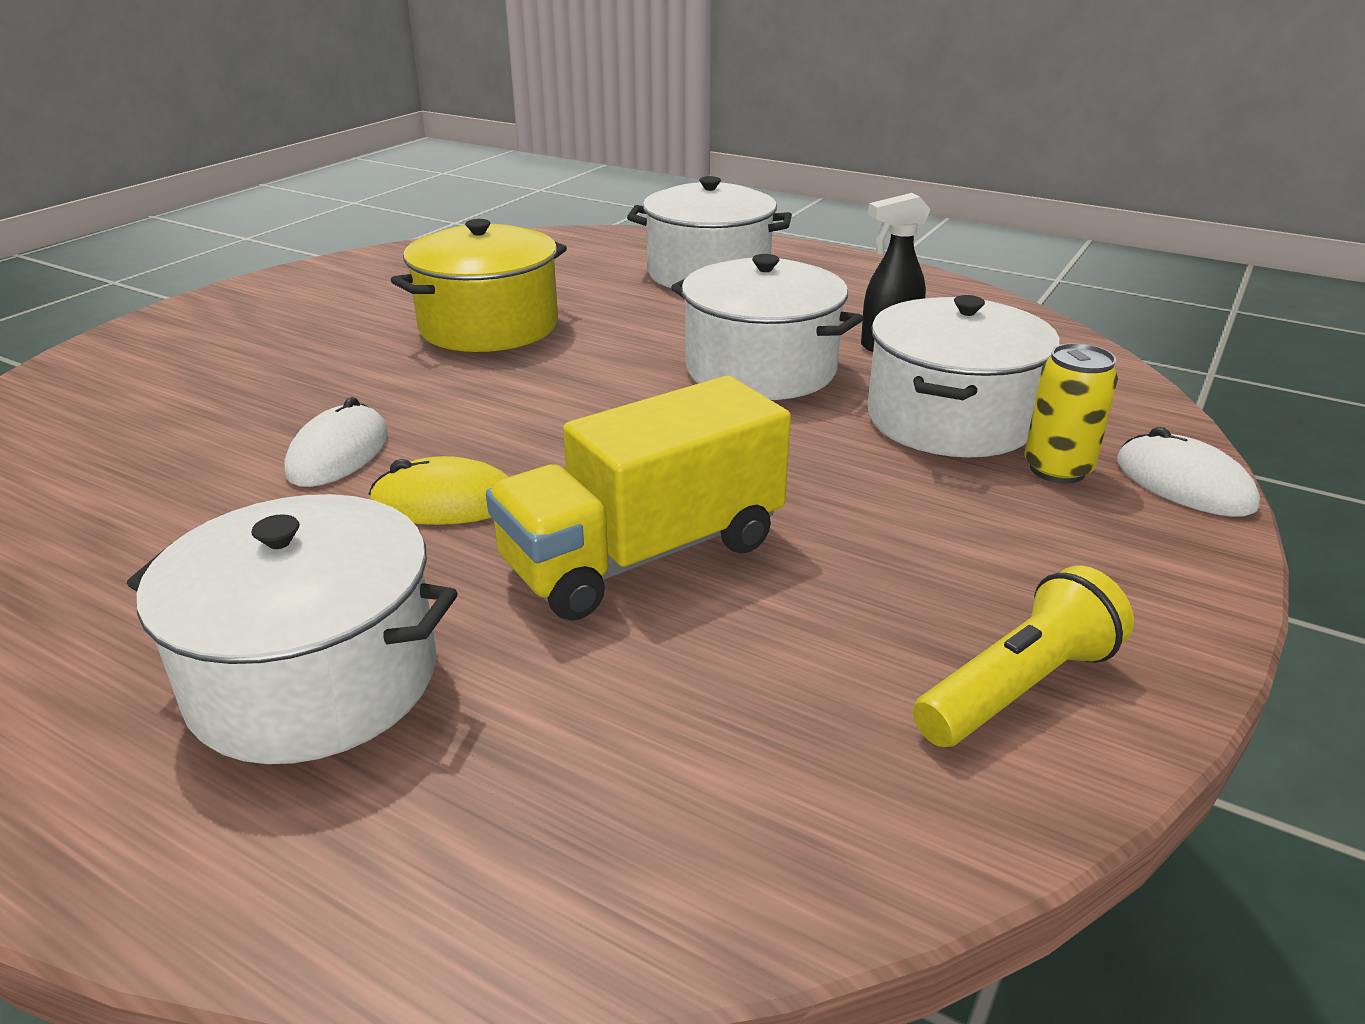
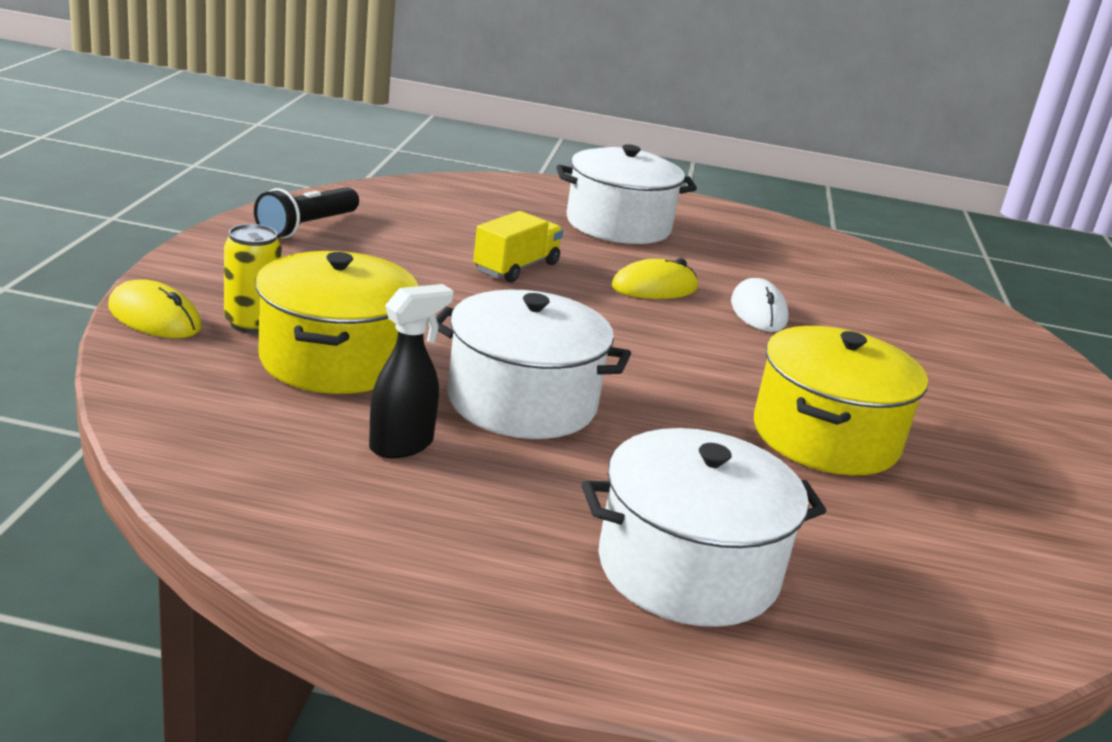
camera: 155 degrees right, 5 degrees down
yellow truck [486,376,791,621] -> yellow truck [473,211,563,282], size x0.61
white pot [868,295,1060,457] -> yellow pot [255,251,418,394]
yellow flashlight [913,565,1134,747] -> black flashlight [254,187,359,238]
white mouse [1117,427,1260,517] -> yellow mouse [108,279,202,338]

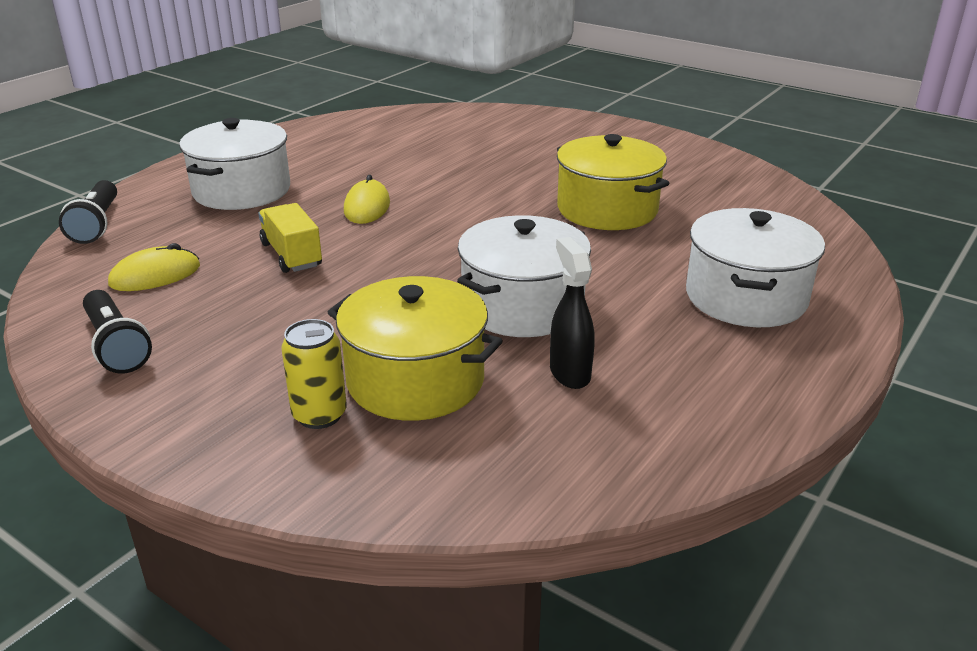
camera: 60 degrees left, 5 degrees up
yellow mouse [108,279,202,338] -> yellow mouse moved to [108,243,200,291]
white mouse [731,278,788,332] -> none
none -> black flashlight [59,180,117,244]

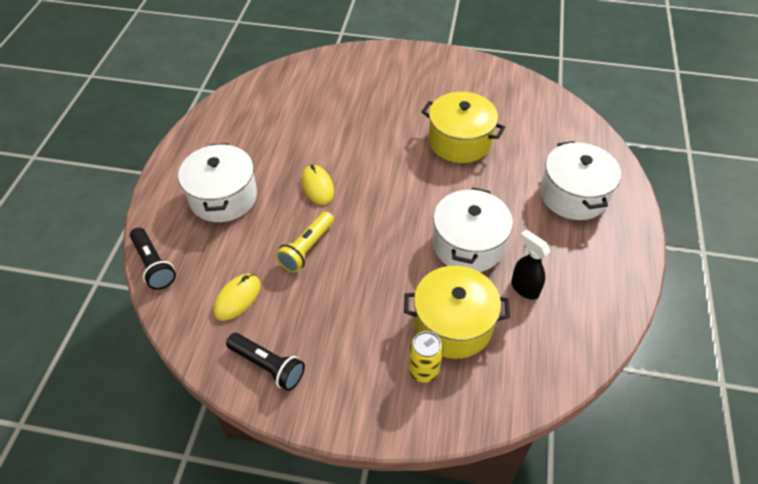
camera: 25 degrees left, 20 degrees up
yellow truck [258,203,322,273] -> yellow flashlight [276,211,334,273]

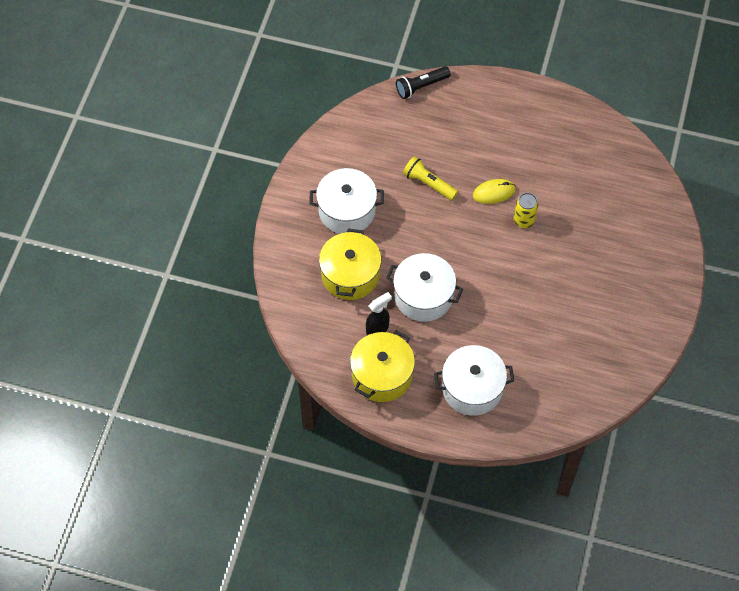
camera: 95 degrees right, 10 degrees up
white pot [178,143,257,222] -> white pot moved to [310,168,384,234]
yellow mouse [213,274,261,321] -> none
black flashlight [226,333,305,391] -> none
yellow can [408,331,443,383] -> yellow can moved to [514,193,538,228]
yellow pot [422,92,505,163] -> yellow pot moved to [350,330,415,402]

